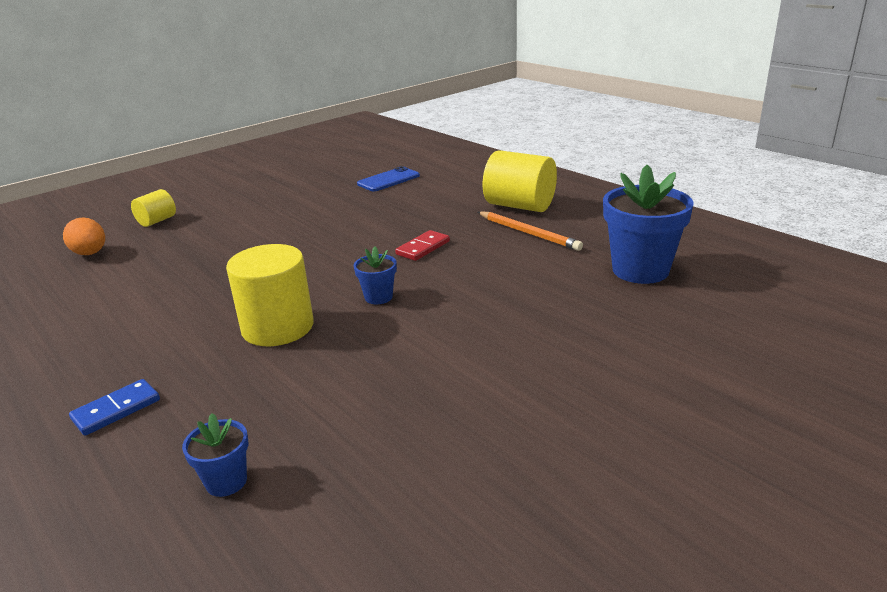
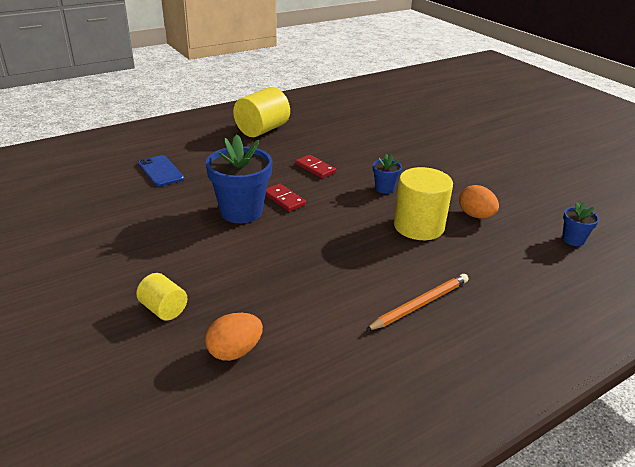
camera: 85 degrees left, 5 degrees up
blue domino [69,379,160,436] -> none
orange pencil [478,211,583,251] -> orange pencil moved to [365,274,468,331]
blue flower pot [603,165,694,284] -> blue flower pot moved to [206,134,272,223]
none -> red domino [265,184,306,212]
none -> orange egg [459,185,499,218]

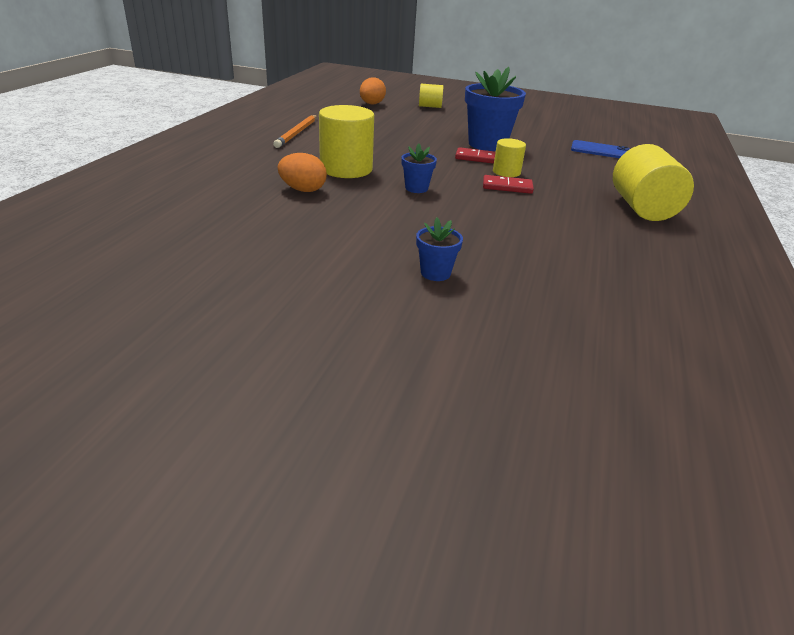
camera: 140 degrees right, 0 degrees up
blue flower pot [562,202,599,246] -> blue flower pot moved to [416,218,463,281]
none -> yellow cylinder [493,138,526,177]

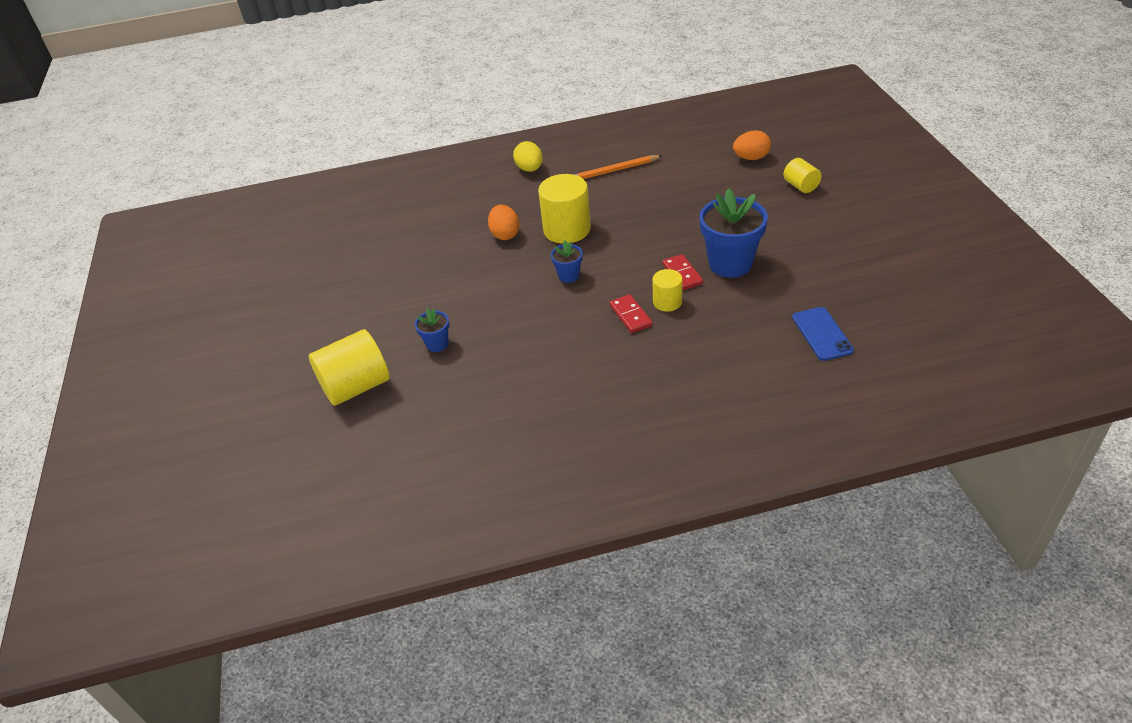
camera: 65 degrees right, 10 degrees up
yellow cylinder [613,144,694,221] -> yellow cylinder moved to [309,329,390,406]
none -> yellow egg [513,141,543,172]

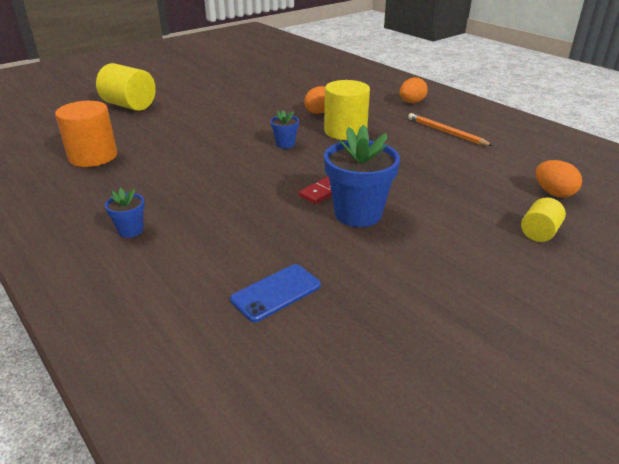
camera: 60 degrees right, 10 degrees down
blue flower pot [415,308,449,352] -> blue flower pot moved to [105,188,145,238]
yellow egg [513,141,543,172] -> orange egg [399,77,428,103]
red domino [610,294,652,333] -> none
yellow cylinder [652,269,683,312] -> none
none -> orange cylinder [55,101,117,167]

